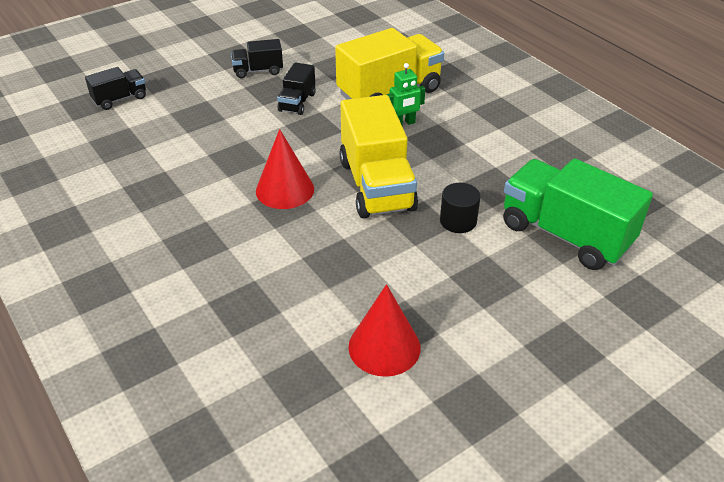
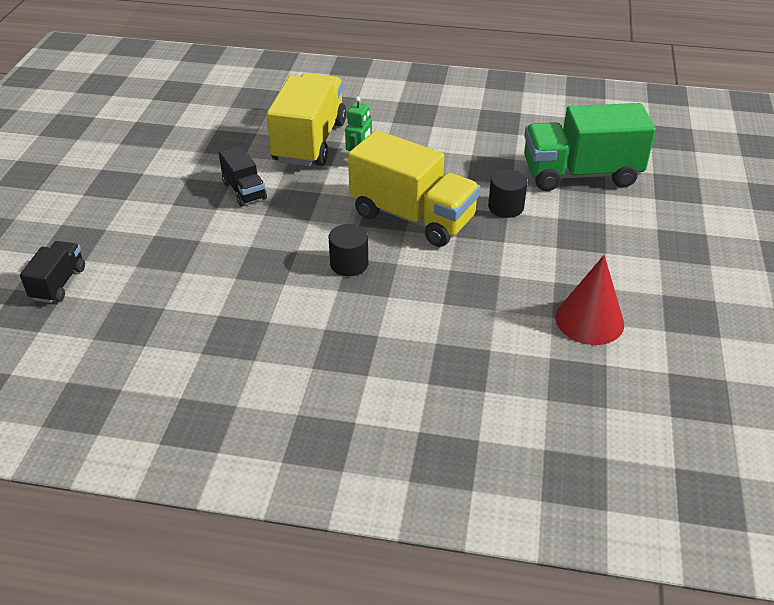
camera: 45 degrees left, 0 degrees up
black truck [231,39,283,78] -> none
red cone [256,129,314,209] -> black cylinder [329,224,368,276]

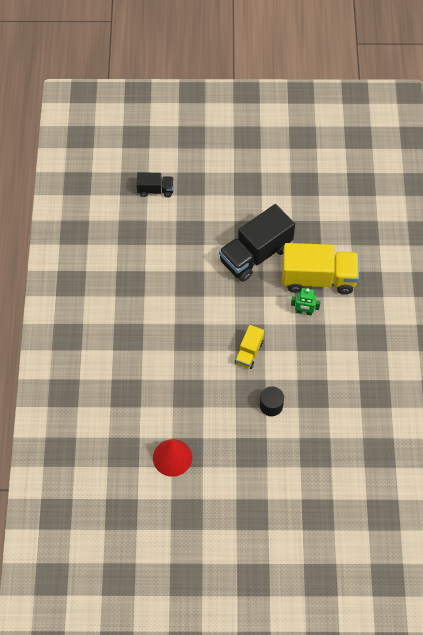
camera: 80 degrees right, 20 degrees up
black truck [219,146,267,206] -> black truck [219,204,295,282], size x1.98
black cylinder [329,224,368,276] -> none
yellow truck [348,130,480,247] -> yellow truck [235,325,264,369], size x0.51
green truck [524,103,656,191] -> none

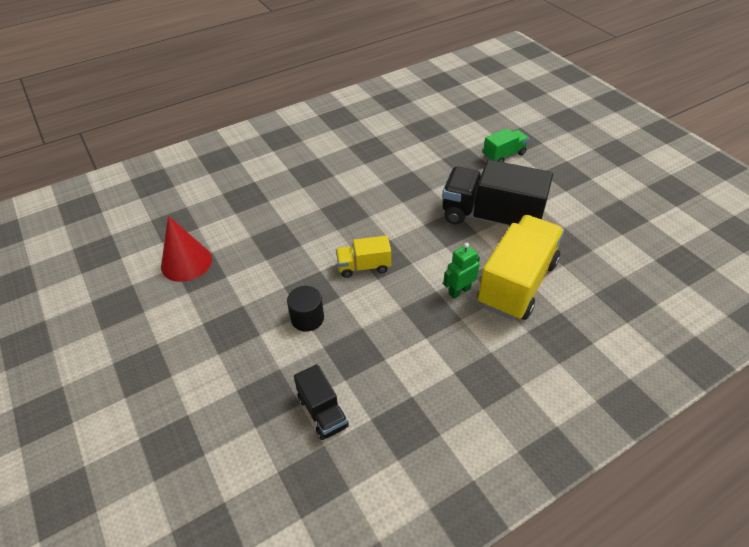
camera: 60 degrees right, 15 degrees down
black truck [137,172,174,197] -> black truck moved to [294,364,349,440]
yellow truck [282,243,359,294] -> yellow truck turned 120 degrees counterclockwise [477,215,564,320]
green robot [291,288,321,316] -> green robot turned 75 degrees clockwise [443,242,480,299]
none -> green truck [483,128,529,162]

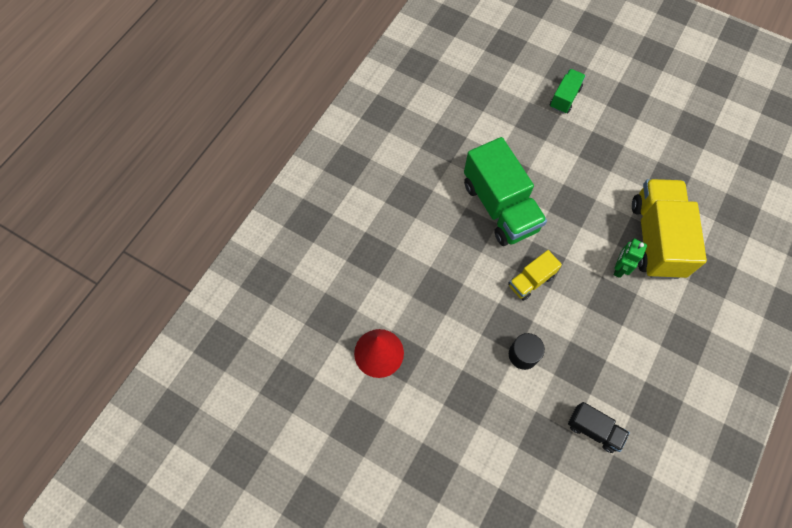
camera: 30 degrees left, 20 degrees up
black truck [442,160,553,227] -> none
none -> green truck [464,137,547,246]

